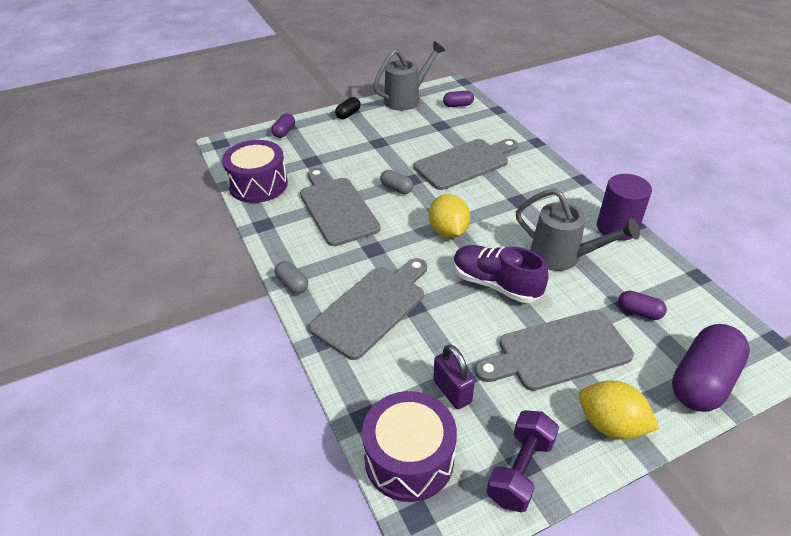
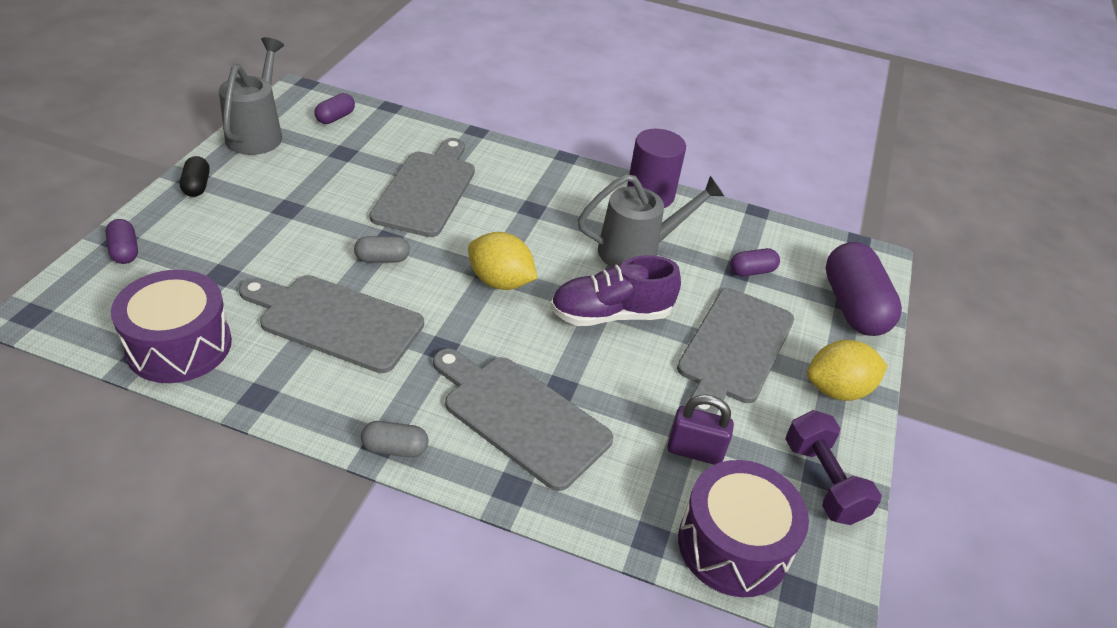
camera: 50 degrees left, 0 degrees up
grey cutting board [309,258,427,360] -> grey cutting board turned 45 degrees counterclockwise [433,349,613,491]

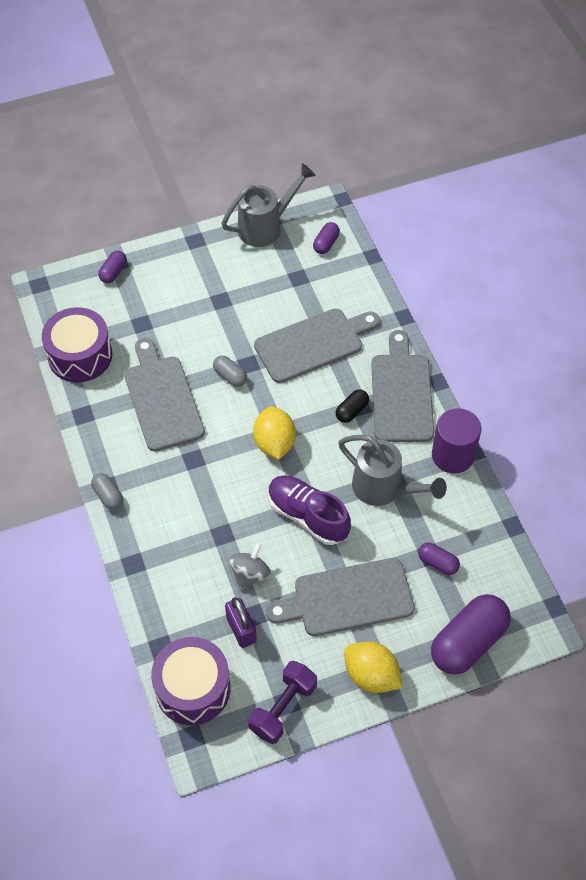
camera: 55 degrees right, 15 degrees up
black capsule [180,156,210,197] -> black capsule moved to [336,389,369,423]
purple capsule [314,93,355,124] -> purple capsule turned 60 degrees counterclockwise [313,222,340,254]
grey cutting board [433,349,613,491] -> grey cutting board moved to [371,330,434,442]
none -> grey spinning top [229,542,271,590]

